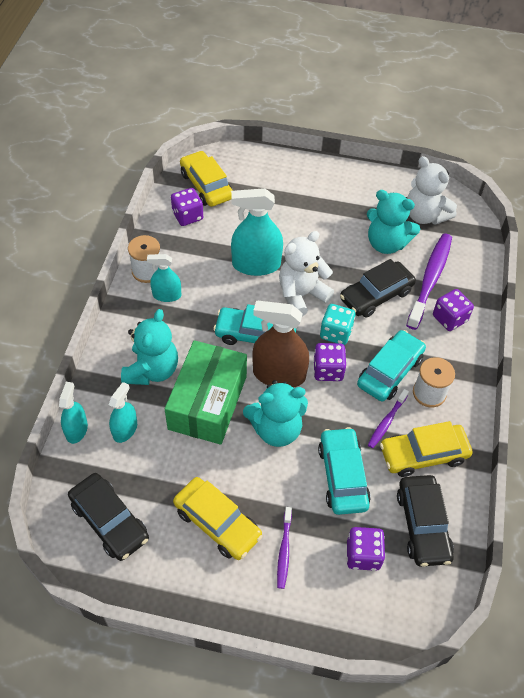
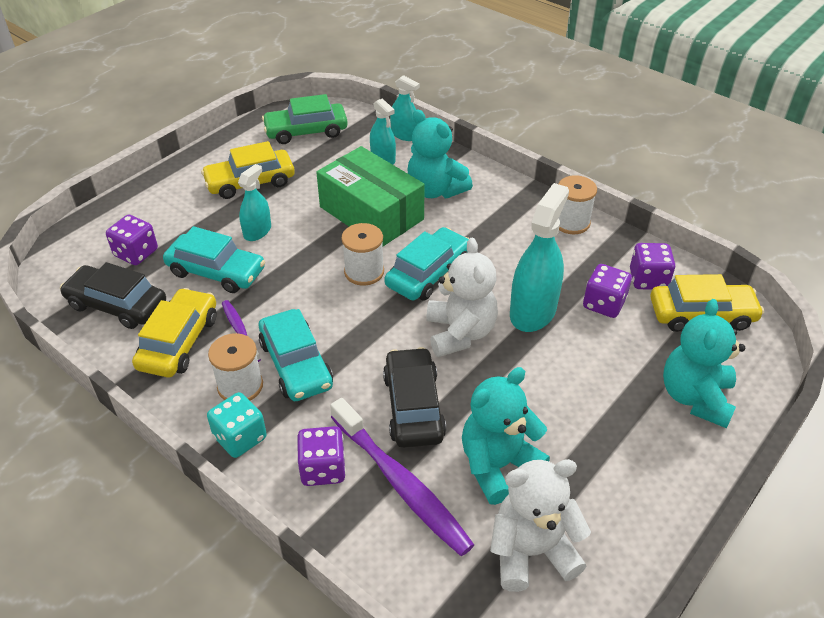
camera: 120 degrees right, 10 degrees down
black car [68,473,149,561] -> green car [262,94,348,144]
turquoise spray bottle [147,254,181,302] -> turquoise spray bottle moved to [238,164,271,241]
turquoise teddy bear [243,380,308,447] -> turquoise teddy bear moved to [663,299,745,428]
brown spray bottle [252,301,309,388] -> white spool [341,223,384,286]
purple toothbrush [277,507,292,589] -> none
purple dice [313,343,346,381] -> purple dice moved to [583,264,632,318]
turquoise dice [320,304,355,345] -> turquoise dice moved to [207,392,267,458]

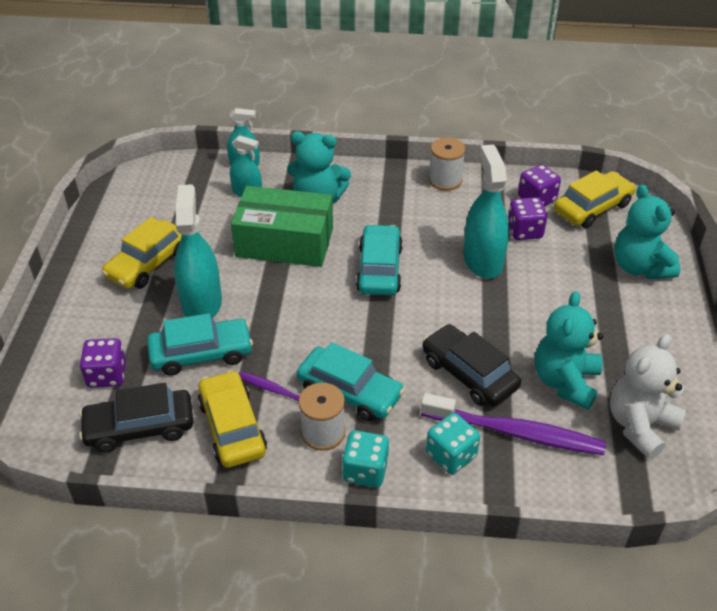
camera: 35 degrees left, 0 degrees up
turquoise spray bottle [238,164,271,241] -> turquoise spray bottle [174,184,222,318], size x1.74
green car [262,94,348,144] -> none
purple dice [297,426,346,486] -> turquoise dice [426,413,480,475]
white spool [341,223,384,286] -> none
white teddy bear [426,238,498,357] -> none

